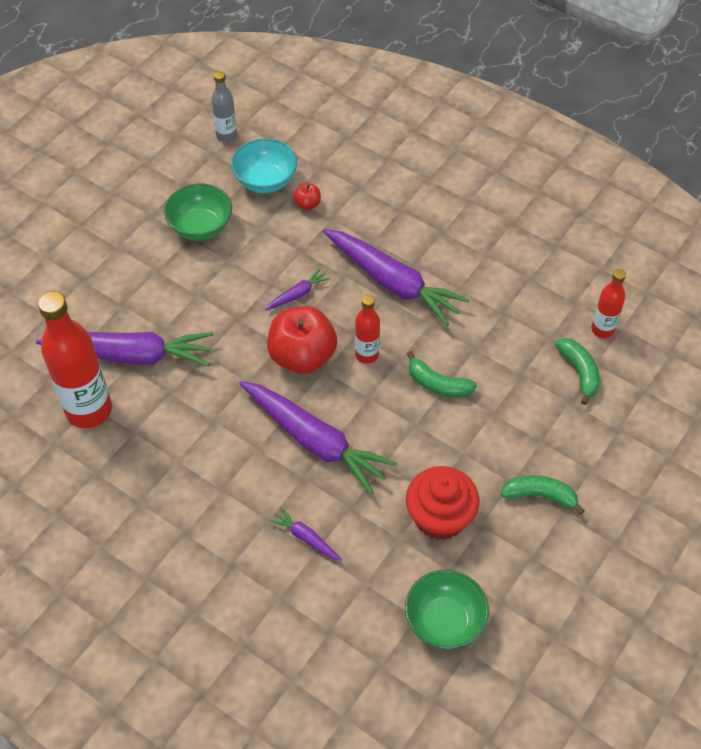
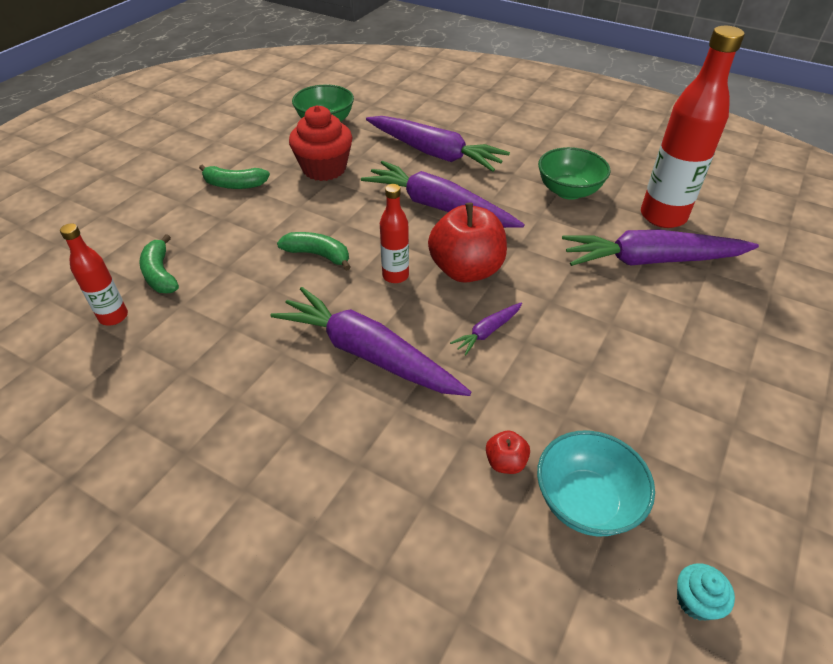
camera: 175 degrees right, 10 degrees down
green bowl [164,184,232,241] -> green bowl moved to [538,147,611,200]
grey bottle [211,71,237,143] -> turquoise cupcake [677,563,735,621]
purple carrot [269,507,342,561] -> purple carrot [366,116,510,172], size x2.28

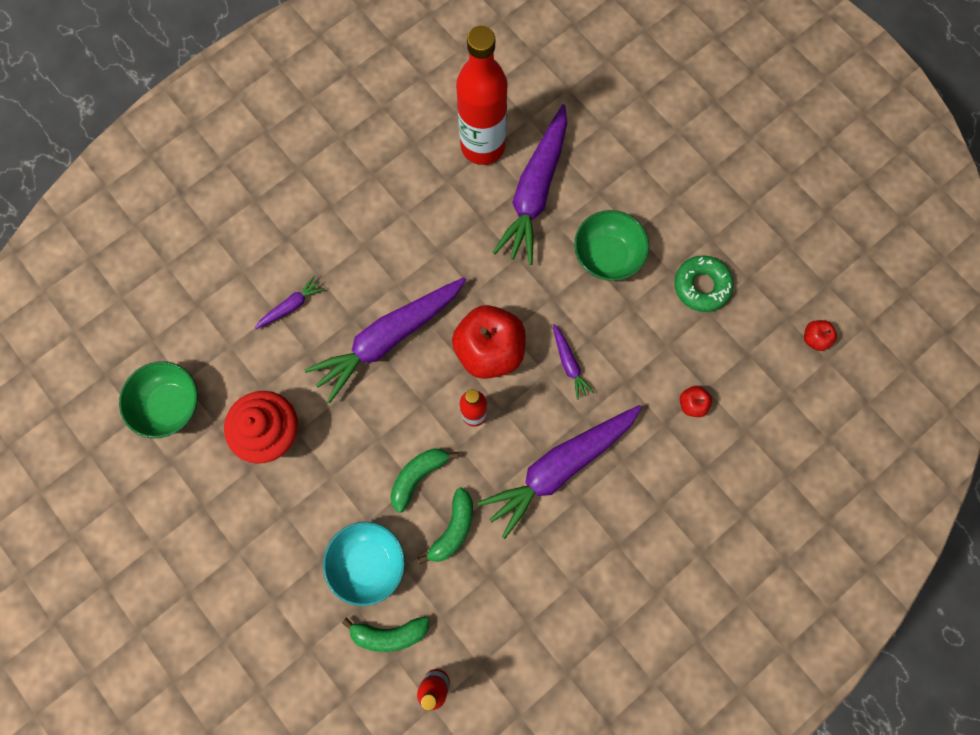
camera: 70 degrees left, 30 degrees up
green banana [199,165,270,189] -> green banana moved to [418,487,473,564]
purple carrot [366,116,510,172] -> purple carrot [255,276,325,329], size x0.44
turquoise bowl [537,430,655,536] -> turquoise bowl moved to [323,522,405,606]
green bowl [538,147,611,200] -> green bowl moved to [574,210,649,281]
turquoise cupcake [677,563,735,621] -> red apple [804,320,837,351]
none -> green donut [674,255,734,312]

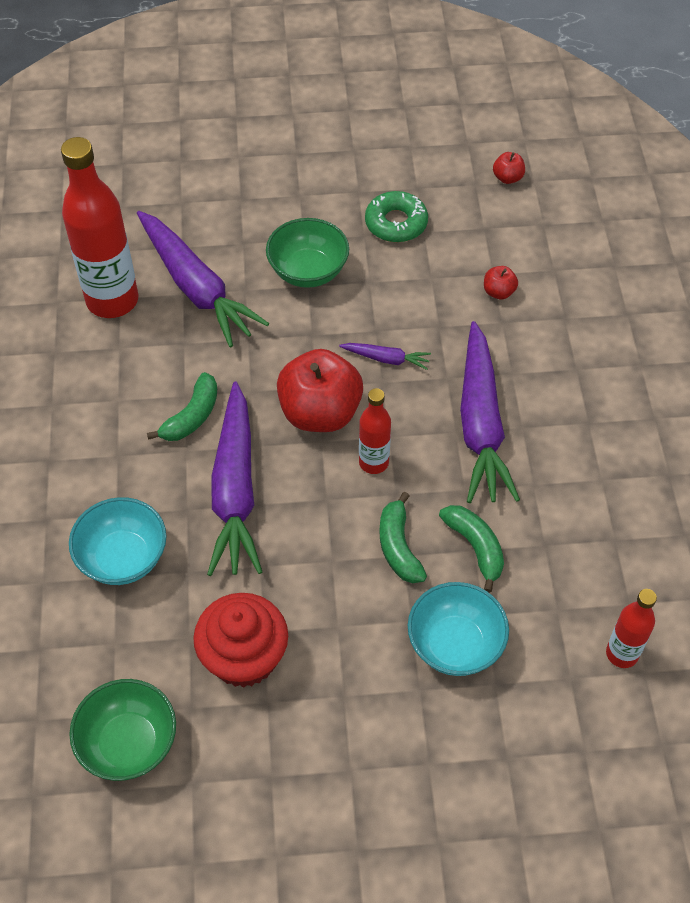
camera: 55 degrees left, 20 degrees down
purple carrot [255,276,325,329] -> turquoise bowl [69,497,166,585]
green banana [342,617,430,652] -> green banana moved to [147,372,217,441]

